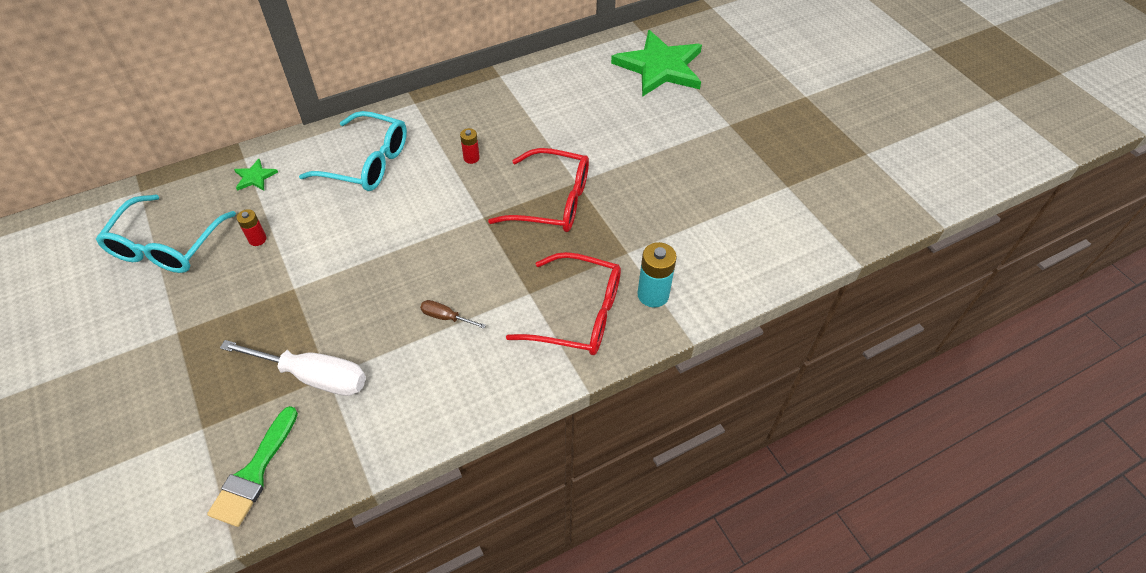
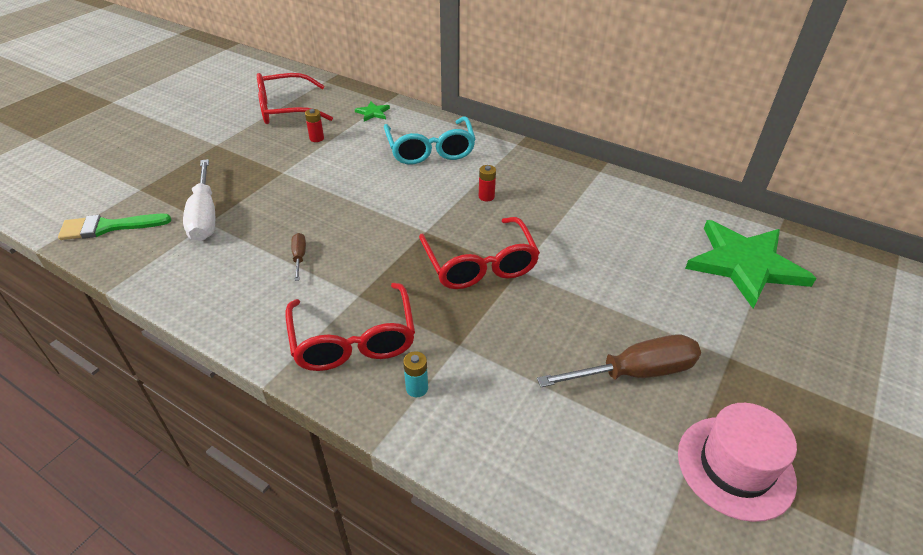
camera: 60 degrees right, 10 degrees down
turquoise glasses [96,195,236,273] -> red glasses [257,73,333,124]
turquoise battery [637,242,677,307] -> turquoise battery [403,351,428,397], size x0.58
none -> brown screwdriver [537,334,701,387]
none -> pink hat [678,403,797,522]

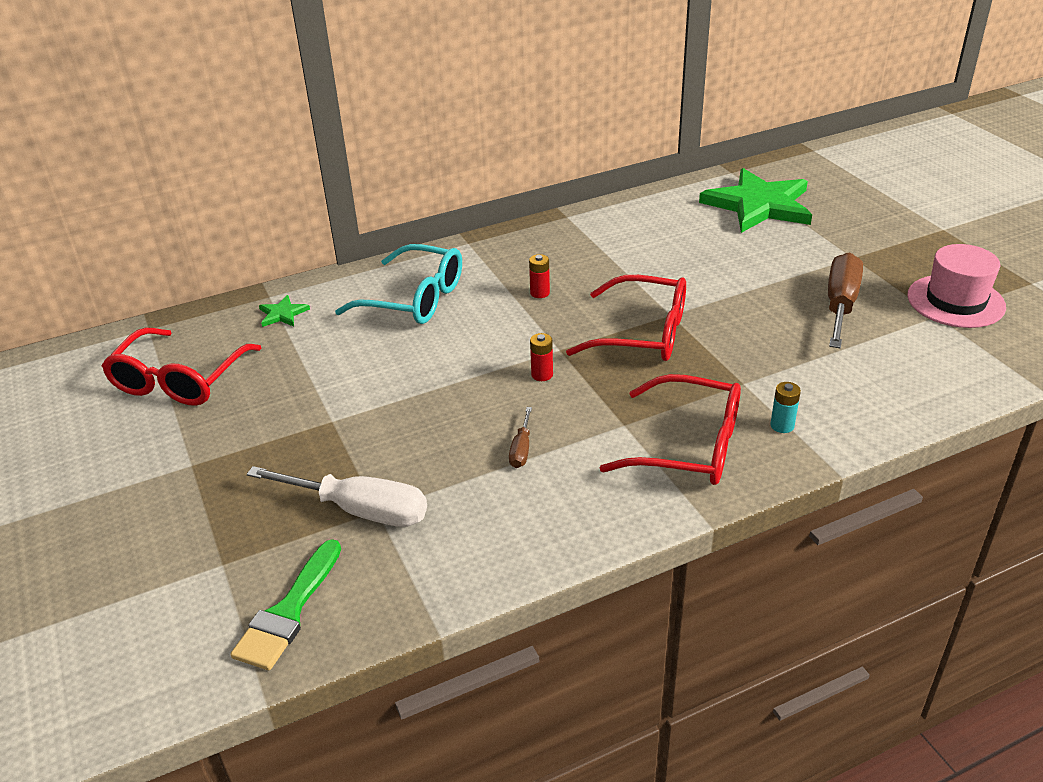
camera: 55 degrees left, 5 degrees down
brown screwdriver [291,233,306,281] -> brown screwdriver turned 105 degrees counterclockwise [509,407,532,468]
red battery [305,109,324,142] -> red battery moved to [530,333,553,381]

